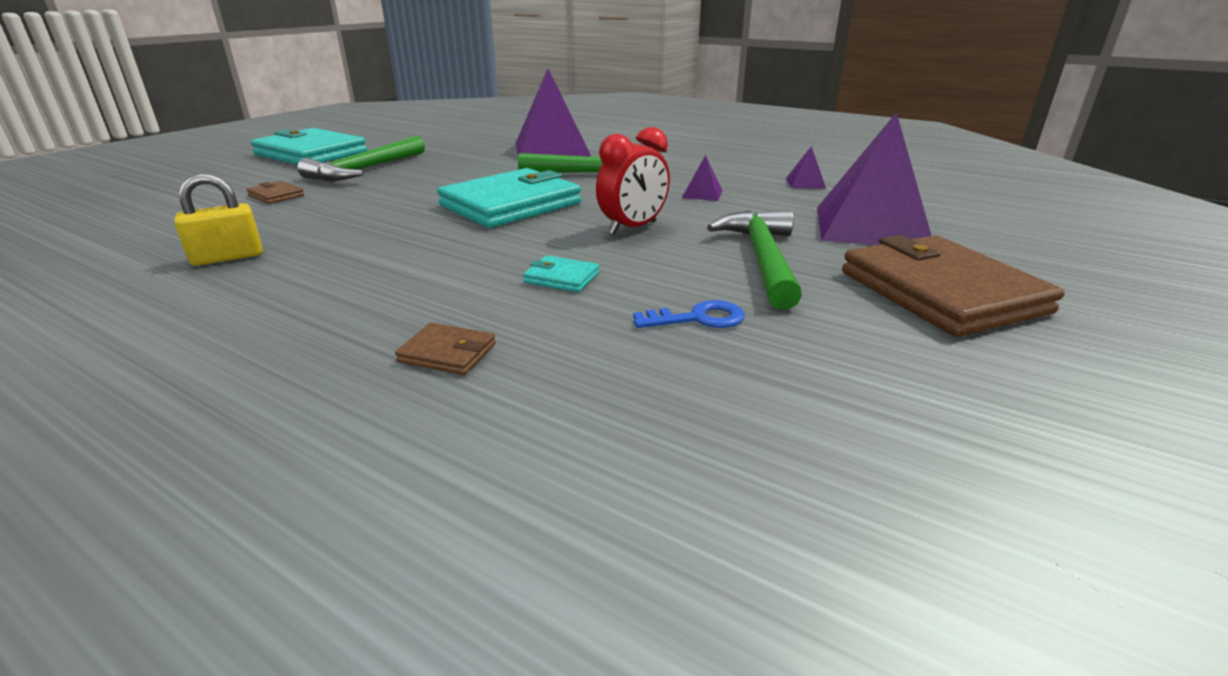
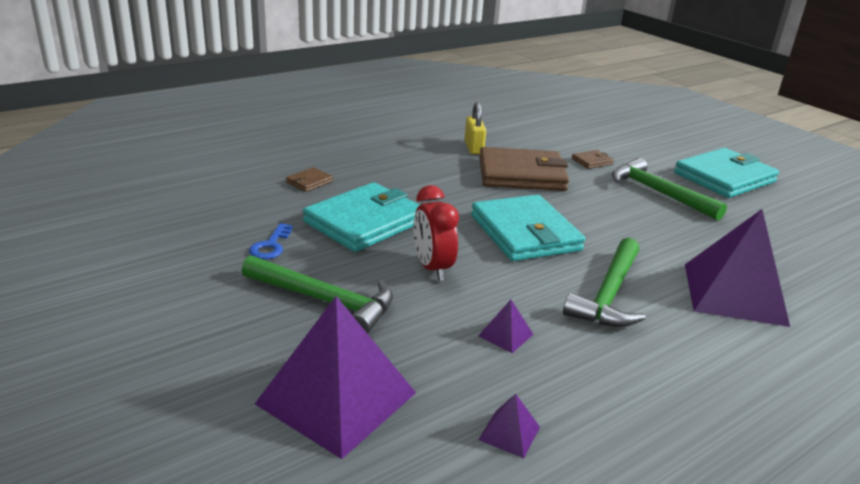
camera: 110 degrees right, 0 degrees up
turquoise wallet [523,256,599,292] -> turquoise wallet [303,182,419,252], size x2.40
brown wallet [842,235,1065,337] -> brown wallet moved to [479,147,569,191]

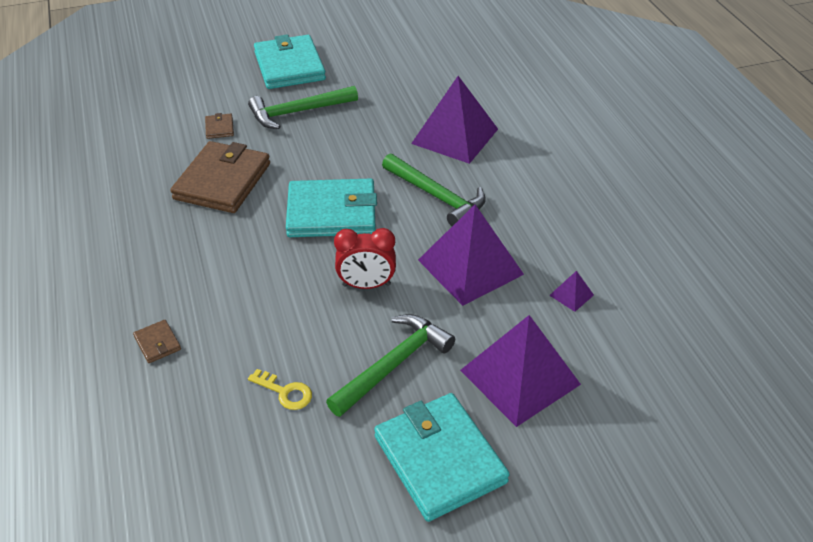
camera: 70 degrees left, 15 degrees up
blue key [249,223,293,259] -> yellow key [248,369,312,410]
turquoise wallet [303,182,419,252] -> turquoise wallet moved to [374,393,510,522]
yellow padlock [465,102,486,154] -> none
purple pyramid [478,300,534,353] -> purple pyramid [418,205,524,306], size x2.46

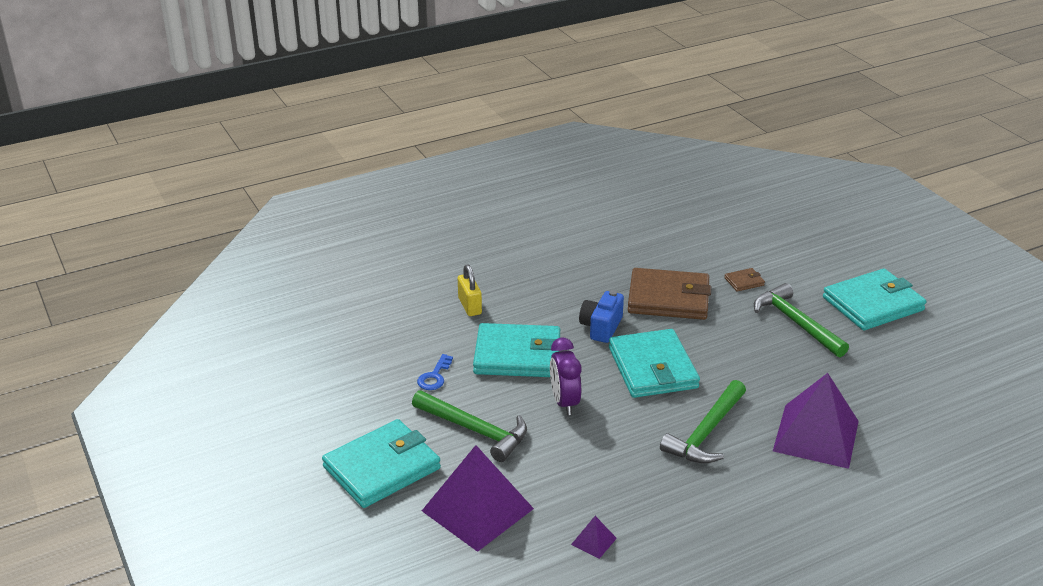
camera: 80 degrees right, 10 degrees down
brown wallet [133,320,181,363] -> yellow padlock [458,265,482,316]
yellow key [248,369,312,410] -> blue key [417,354,453,390]
red clock [334,228,396,289] -> purple clock [550,337,581,415]
purple pyramid [418,205,524,306] -> none
none -> turquoise wallet [473,323,560,377]
none -> blue camera [579,290,624,343]

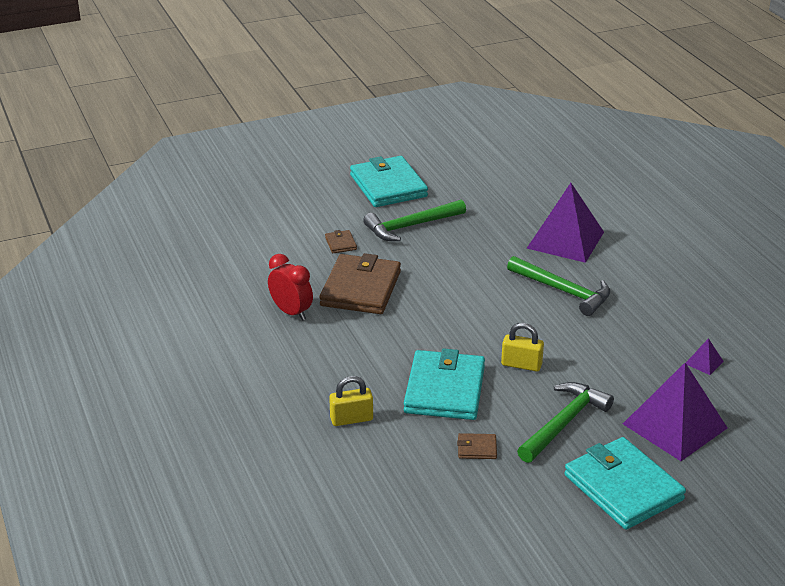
camera: 85 degrees left, 0 degrees up
blue key [417,354,453,390] -> brown wallet [457,433,497,459]
purple clock [550,337,581,415] -> yellow padlock [501,323,544,372]
blue camera [579,290,624,343] -> none
turquoise wallet [609,329,700,398] -> none
none -> red clock [268,254,313,321]

